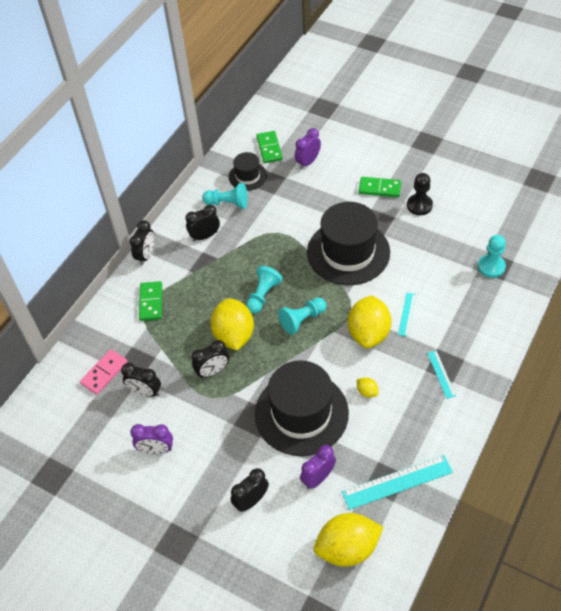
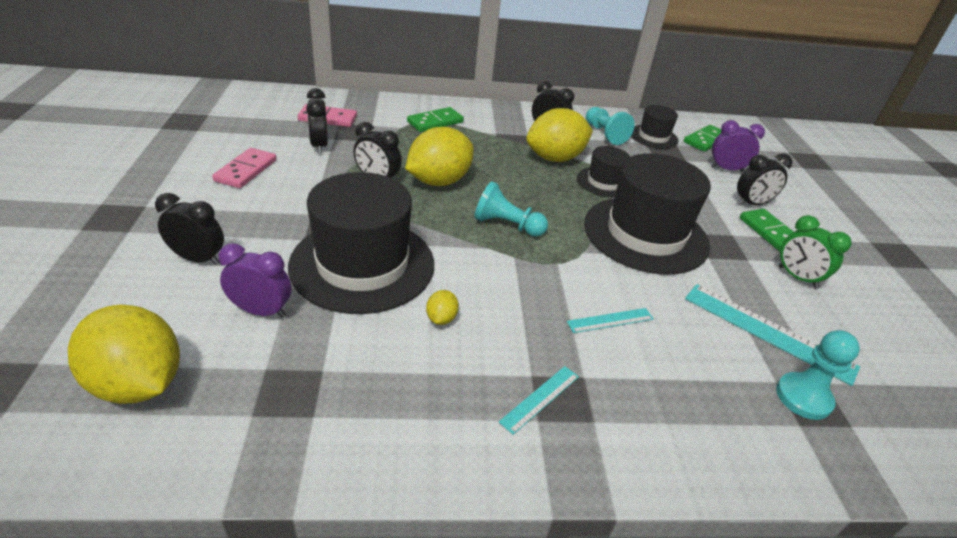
camera: 50 degrees right, 15 degrees down
black clock [130,220,154,265] -> black clock moved to [737,153,793,205]
purple clock [130,424,173,454] -> pink domino [212,148,276,188]
turquoise pawn [246,266,283,314] -> none
turquoise ruler [342,455,453,510] -> turquoise ruler moved to [685,284,860,386]
yellow lemon [348,295,391,349] -> yellow lemon moved to [526,108,593,162]
black pawn [407,173,433,215] -> green clock [779,215,851,289]
none -> black hat [577,146,630,198]

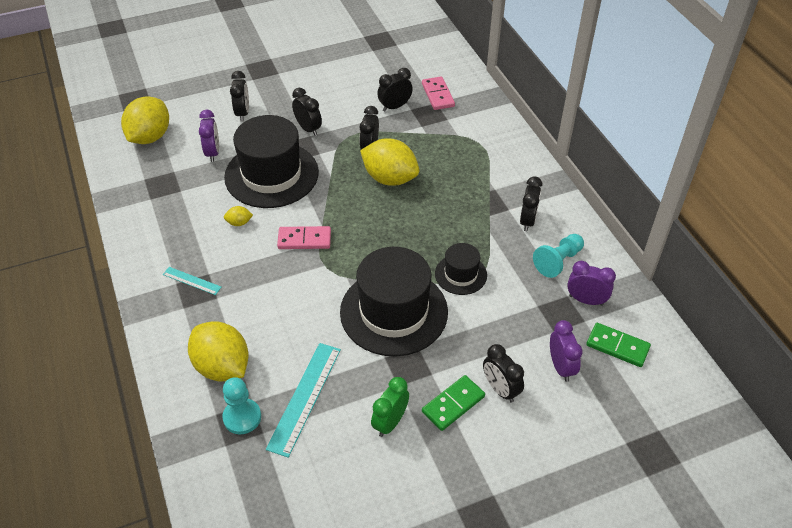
camera: 75 degrees right, 10 degrees up
pink domino [212,148,276,188] -> pink domino moved to [277,226,331,249]
green domino [407,107,464,132] -> none
turquoise pawn [474,181,548,237] -> none
yellow lemon [526,108,593,162] -> yellow lemon moved to [188,321,248,382]
turquoise ruler [567,308,654,333] -> none
black hat [631,105,678,149] -> purple clock [567,261,616,306]
none -> black clock [292,88,322,136]

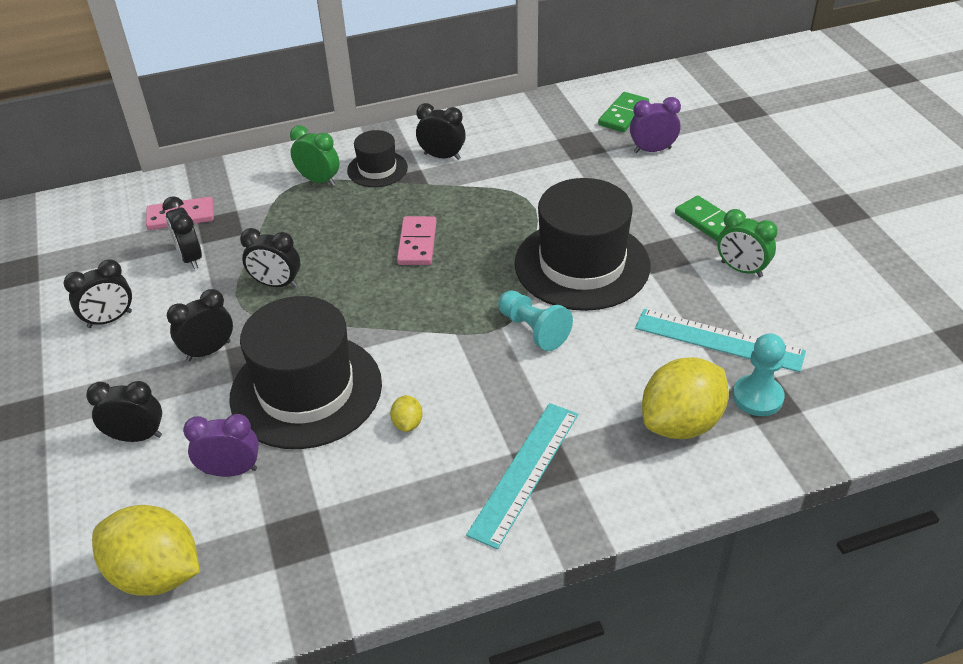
camera: 85 degrees left, 5 degrees down
turquoise ruler [163,267,221,295] -> turquoise ruler [466,403,578,549], size x1.89
pink domino [277,226,331,249] -> pink domino moved to [397,216,436,265]
yellow lemon [360,138,419,186] -> none
black hat [435,243,487,295] -> black hat moved to [347,130,408,187]
black clock [483,344,524,403] -> black clock moved to [64,260,132,328]
turquoise pawn [533,234,584,278] -> turquoise pawn moved to [498,290,573,351]
purple clock [567,261,616,306] -> none
none -> green clock [290,125,340,186]

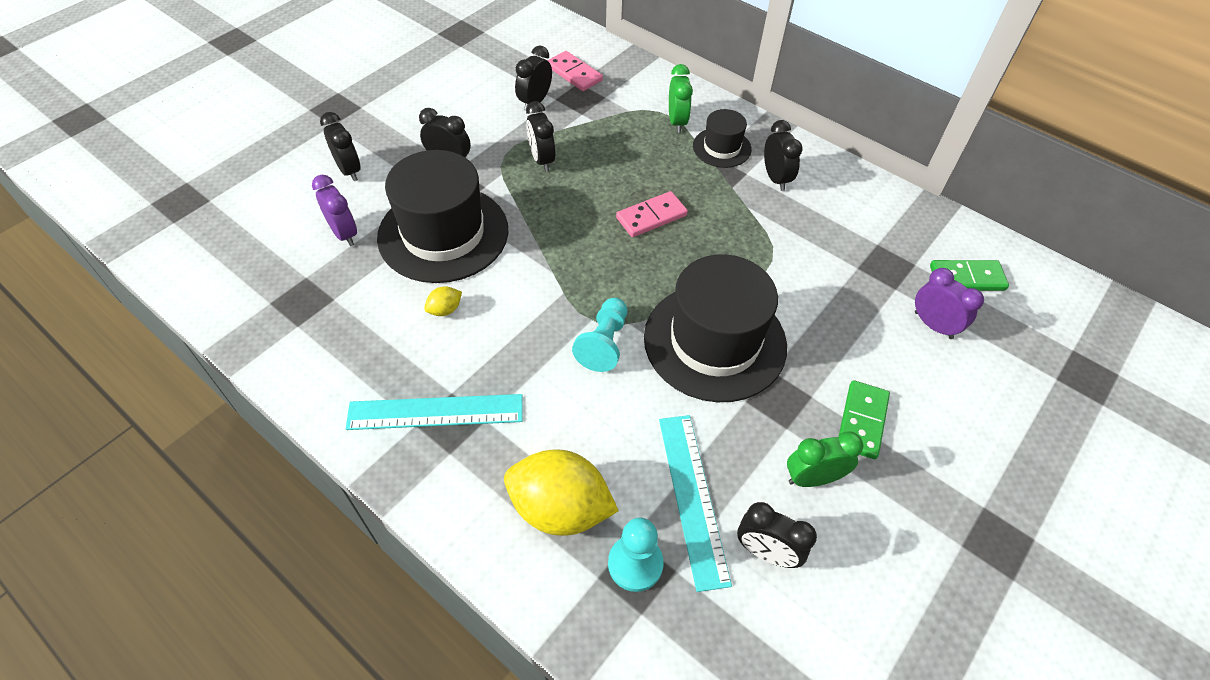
camera: 55 degrees right, 10 degrees up
black clock [64,260,132,328] -> black clock moved to [737,502,817,568]
yellow lemon [92,505,200,596] -> none
green clock [717,209,778,277] -> green clock turned 75 degrees clockwise [787,431,863,487]

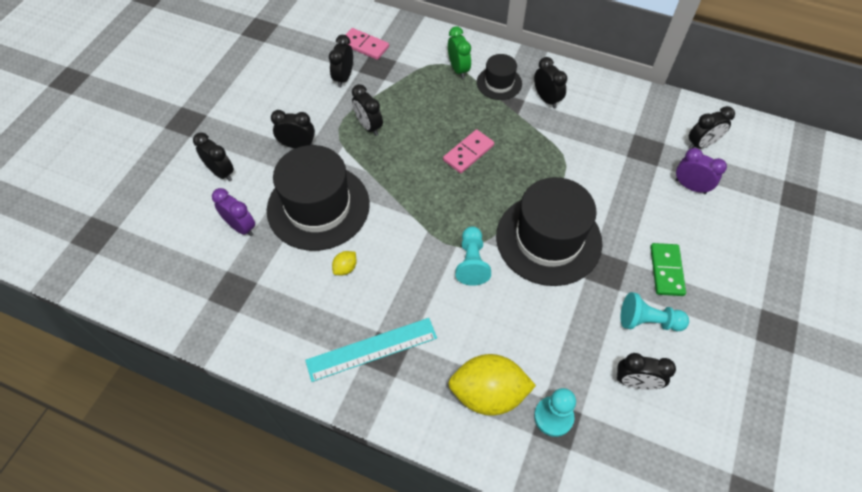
camera: 15 degrees left, 5 degrees up
turquoise ruler [659,415,732,592] -> none
green clock [787,431,863,487] -> turquoise pawn [621,292,689,331]
green domino [930,260,1009,291] -> black clock [689,106,735,149]

